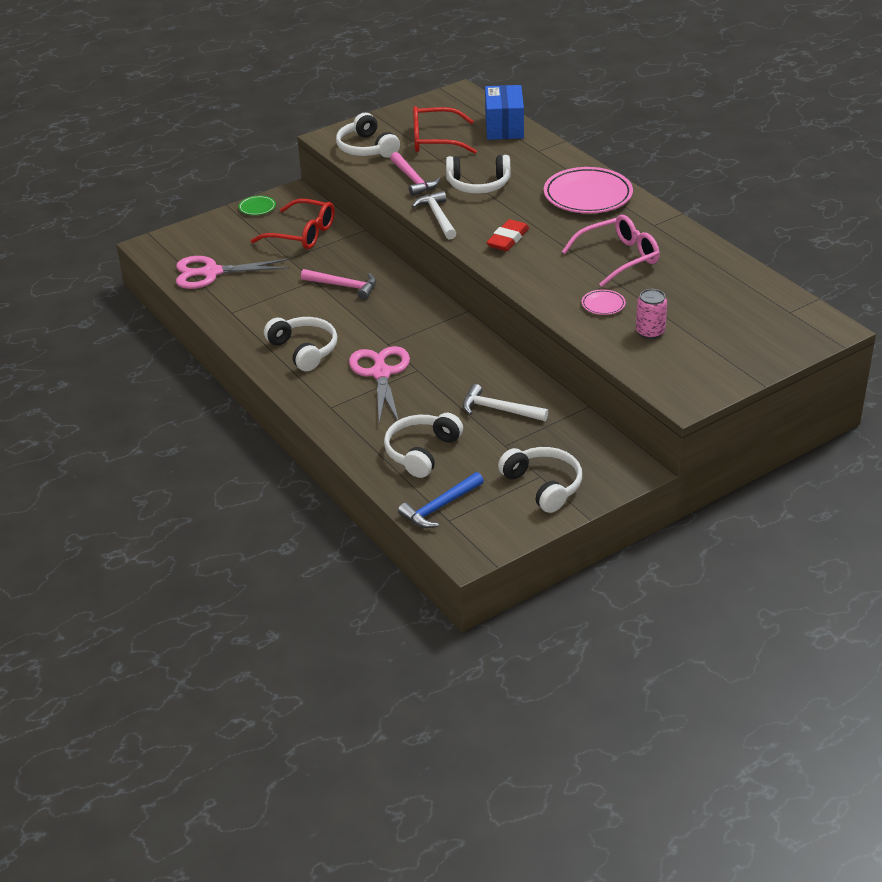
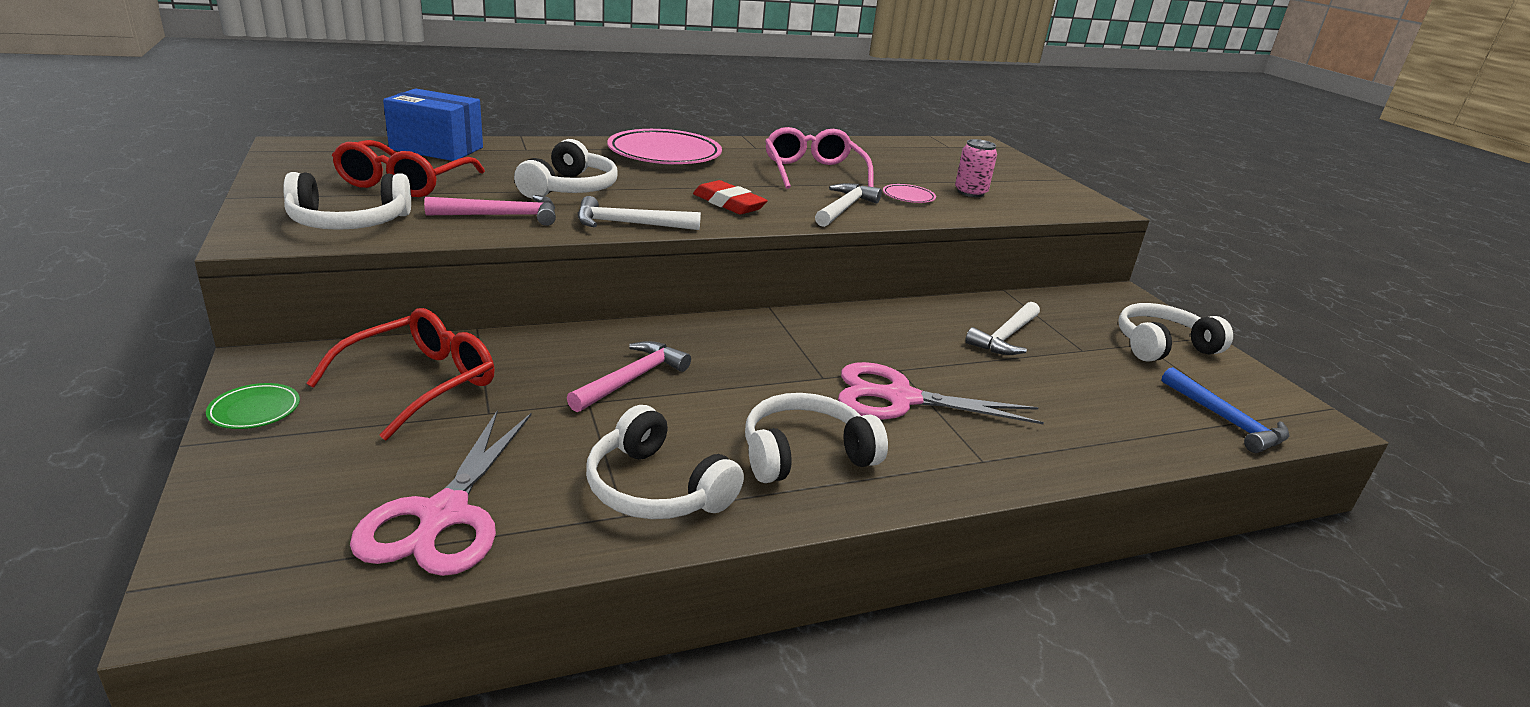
camera: 80 degrees left, 10 degrees down
white headphones [384,413,463,478] -> white headphones moved to [586,405,744,519]
none -> white hammer [815,183,882,227]

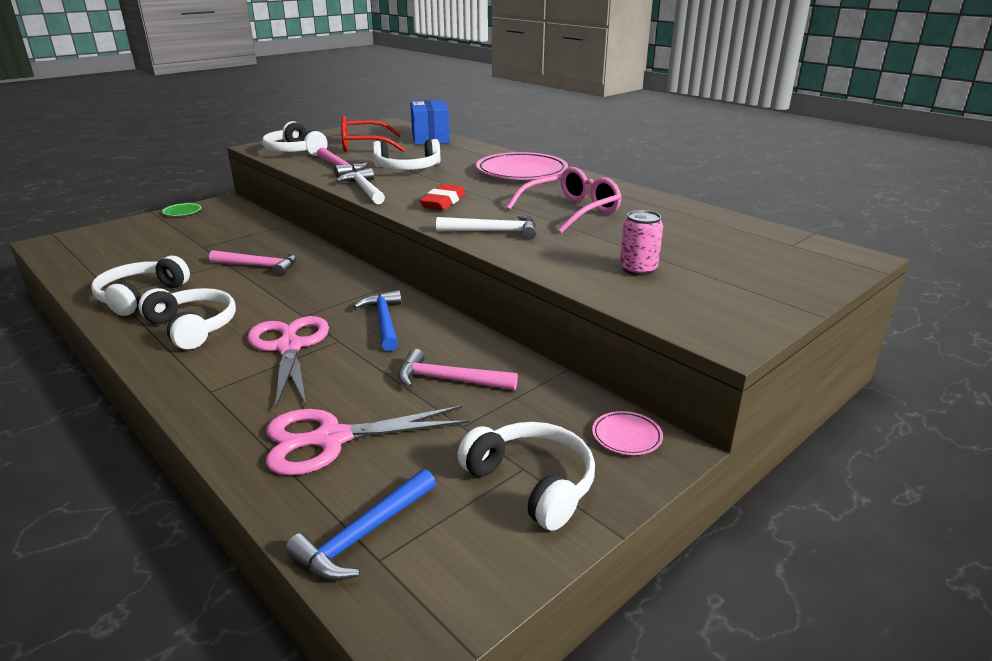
camera: 70 degrees right, 0 degrees up
red glasses [306,308,495,441] -> none
pink scissors [350,410,532,576] -> pink scissors moved to [266,405,469,475]
pink plate [883,184,936,203] -> pink plate moved to [592,411,663,455]
white hammer [965,302,1040,355] -> pink hammer [398,349,518,390]
none -> blue hammer [353,290,401,351]

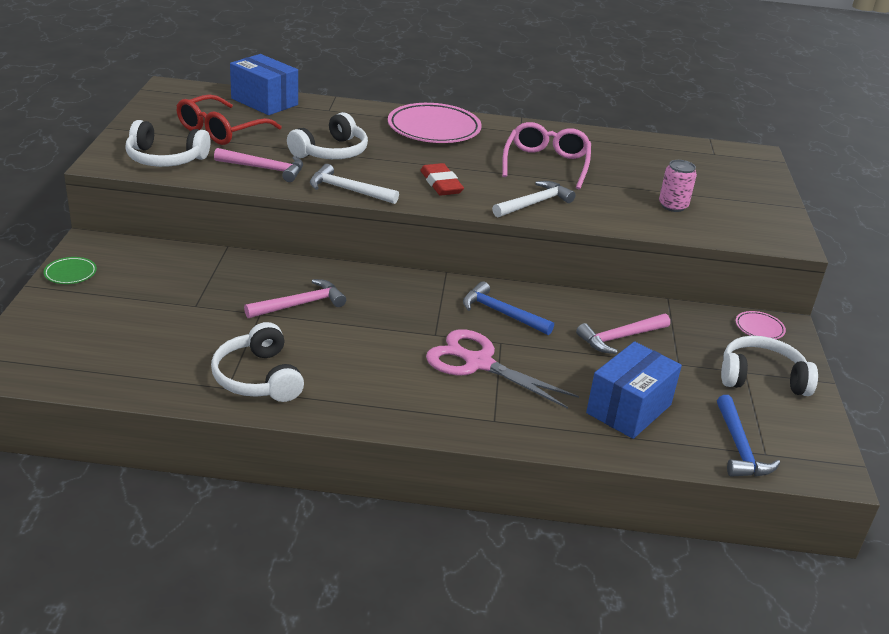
camera: 45 degrees left, 5 degrees up
white headphones [138,288,236,350] -> none
pink scissors [266,405,469,475] -> blue box [586,341,682,439]

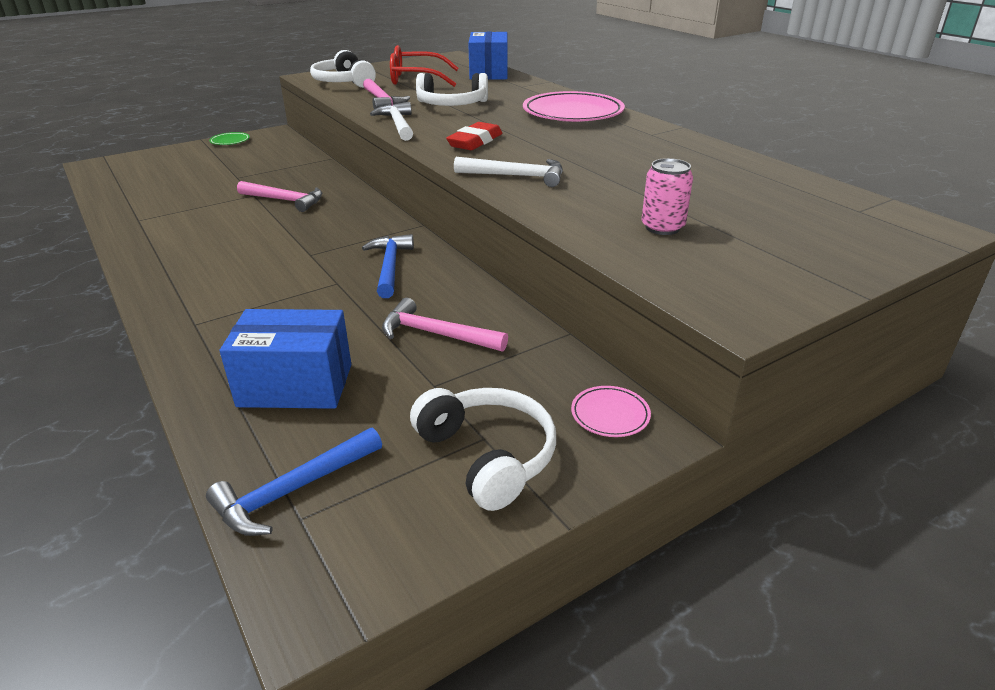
camera: 55 degrees right, 0 degrees up
white headphones [211,322,304,402] -> none
pink scissors [426,329,579,409] -> none
pink glasses [502,122,591,189] -> none

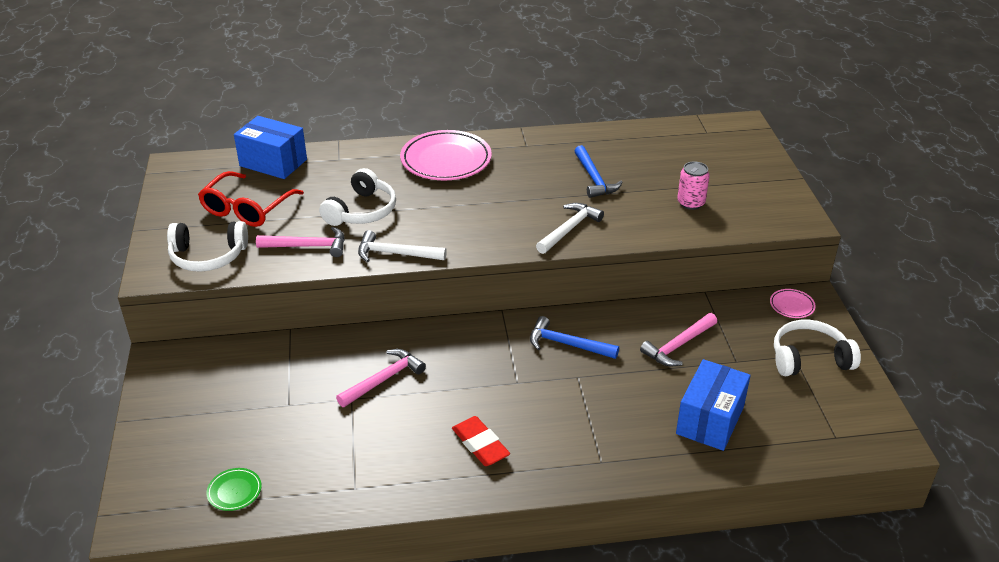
camera: 65 degrees left, 5 degrees up
blue hammer [206,428,382,536] -> blue hammer moved to [575,145,623,198]
green plate [209,132,250,145] -> green plate moved to [206,468,262,511]
red eraser [446,122,502,150] -> red eraser moved to [452,416,510,466]

